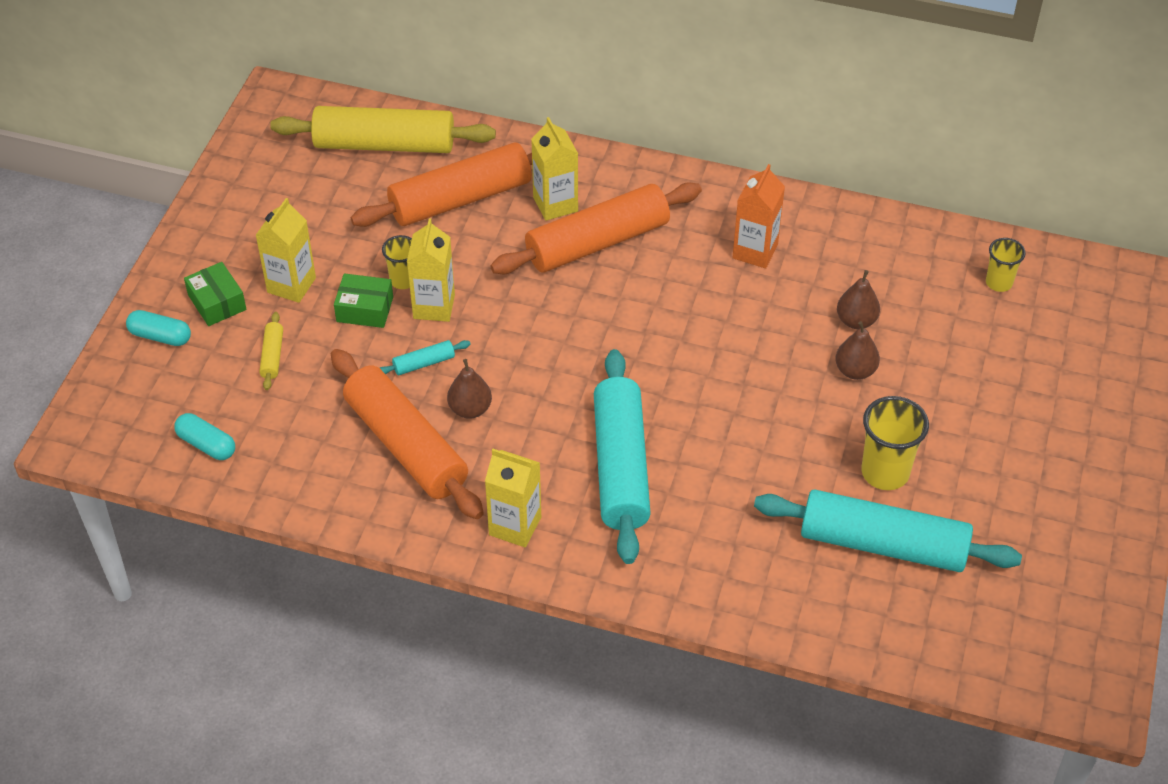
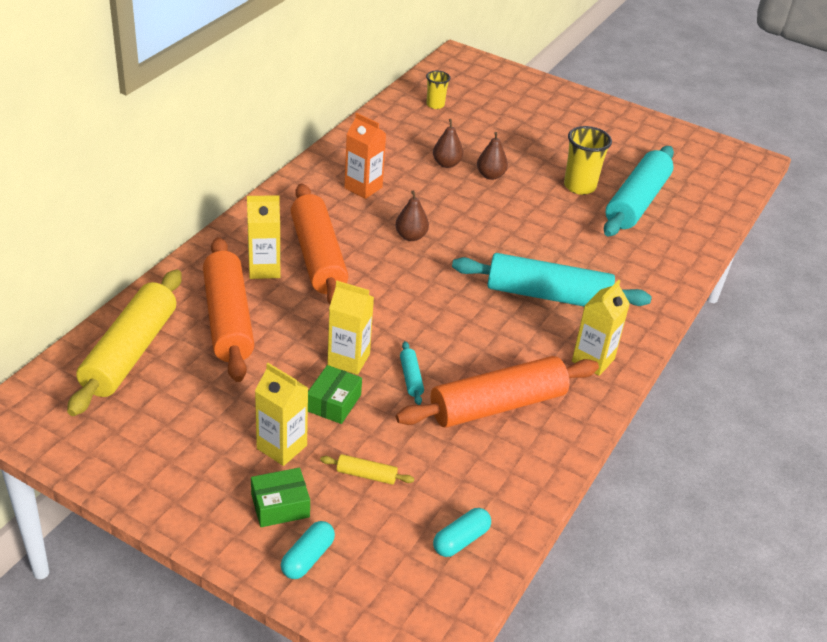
camera: 80 degrees left, 10 degrees down
yellow cup [382,235,412,289] -> none
brown pear [447,359,492,419] -> brown pear moved to [395,190,429,241]

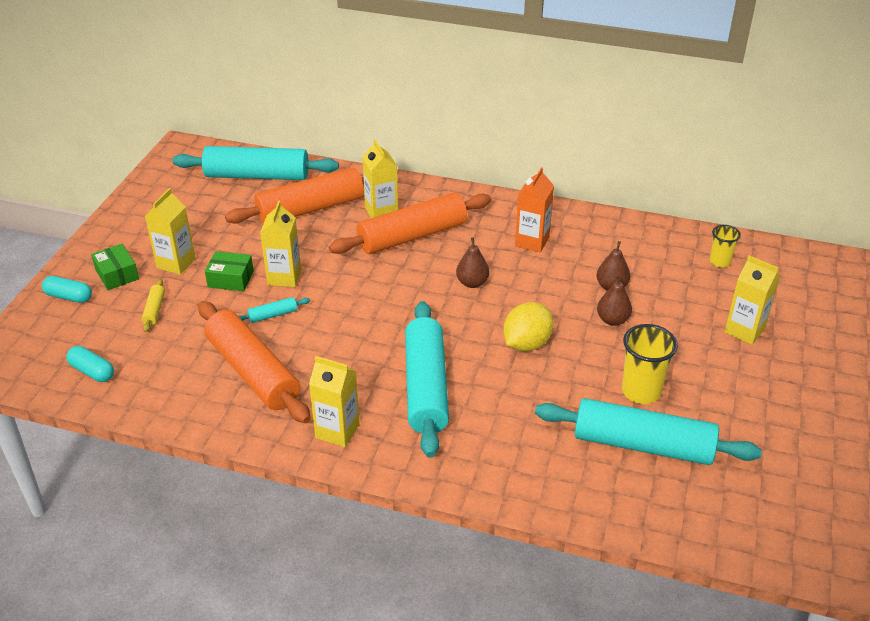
camera: 80 degrees right, 0 degrees up
yellow rolling pin [67,270,182,416] -> turquoise rolling pin [173,146,339,180]
none -> yellow lemon [503,302,554,351]
none -> yellow carton [725,255,780,345]

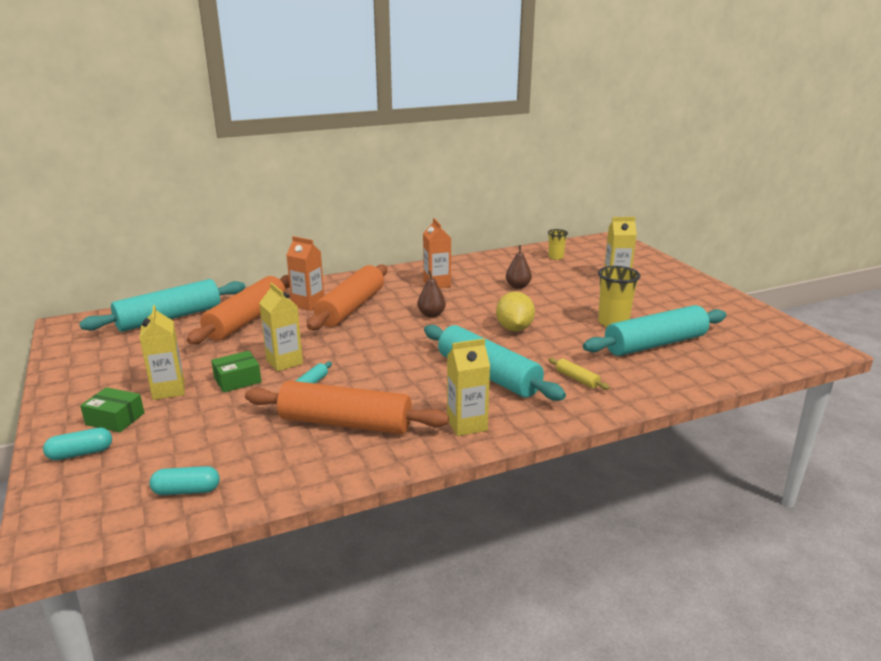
camera: 40 degrees left, 15 degrees down
yellow rolling pin [142,279,165,332] -> yellow rolling pin moved to [548,358,610,390]
yellow carton [362,139,398,218] -> orange carton [286,236,324,311]
brown pear [597,274,632,326] -> none

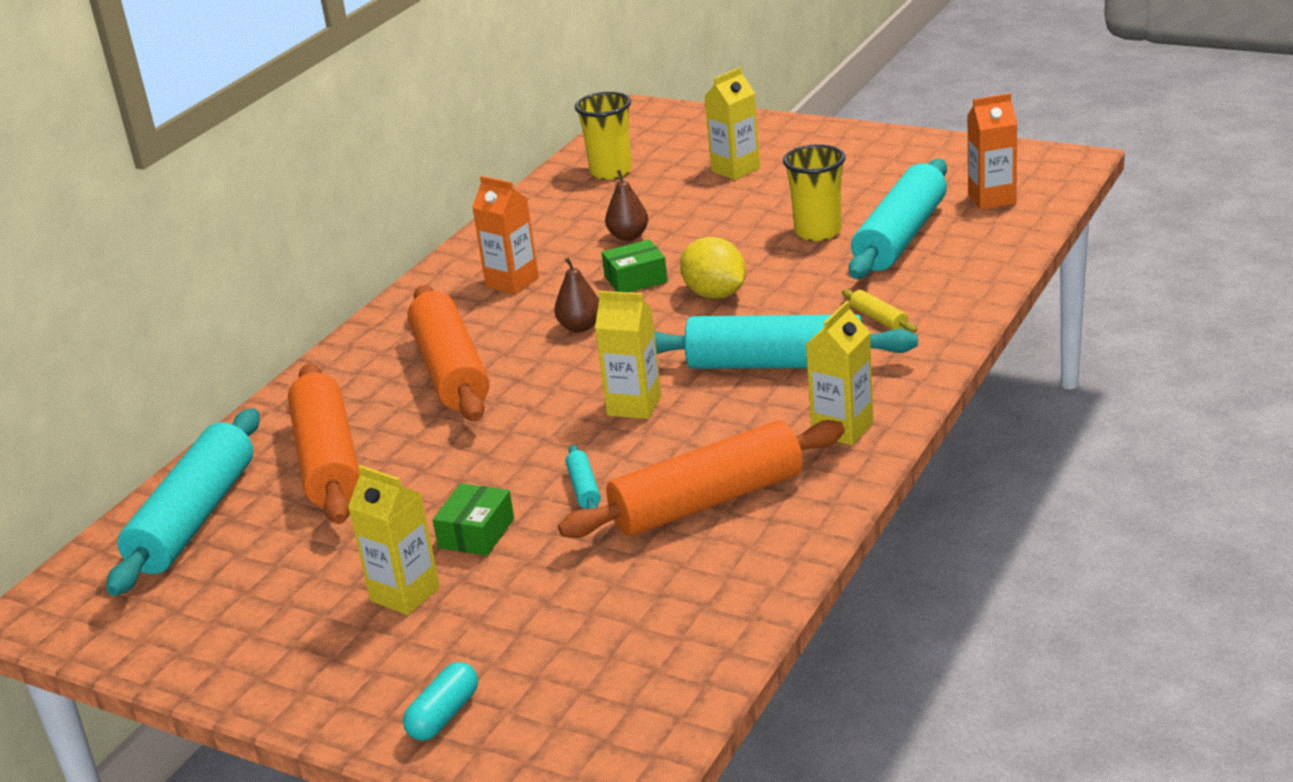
camera: 35 degrees left, 5 degrees up
green box [80,387,144,432] -> green box moved to [602,239,668,292]
turquoise capsule [149,466,220,495] -> none
yellow carton [259,283,303,372] -> yellow carton moved to [595,291,661,419]
orange carton [286,236,324,311] -> orange carton moved to [967,93,1017,210]
yellow cup [548,229,568,260] -> yellow cup [575,92,632,180], size x1.64
yellow rolling pin [548,358,610,390] -> yellow rolling pin turned 45 degrees clockwise [842,289,917,333]

